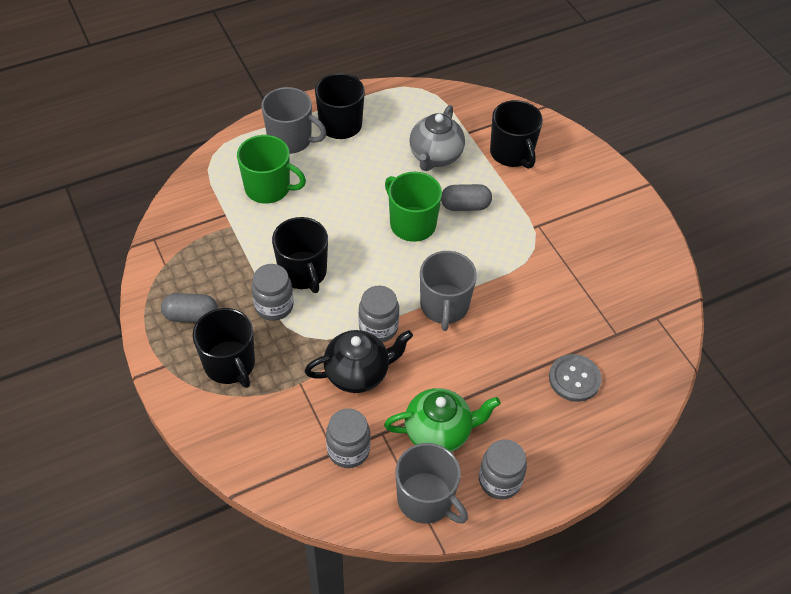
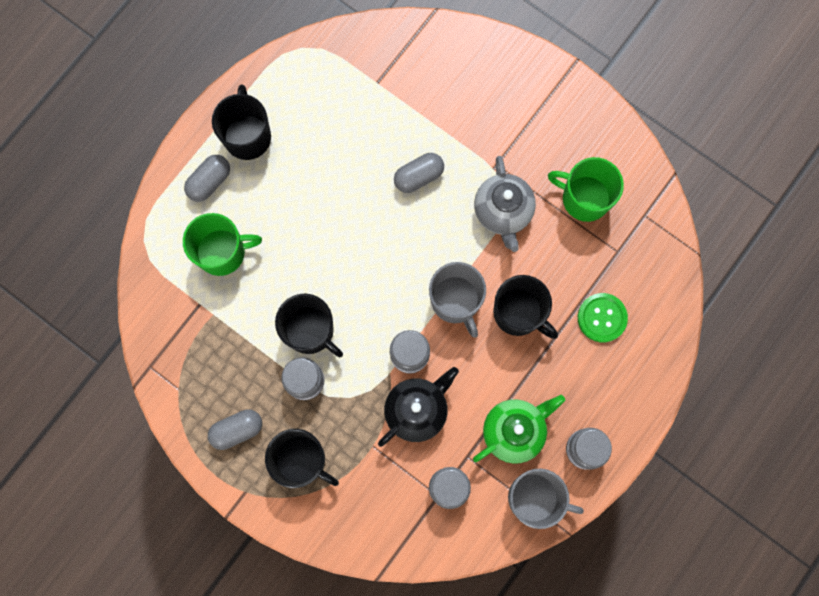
camera: 25 degrees left, 25 degrees up
grey mug [261,87,326,154] -> grey capsule [184,155,230,202]
green mug [385,172,442,242] -> green mug moved to [548,157,624,222]
grey teapot [410,105,465,171] -> grey teapot moved to [474,156,536,252]
black mug [490,100,543,169] -> black mug moved to [493,275,558,339]
grey button [549,354,602,402] -> green button [578,293,628,342]

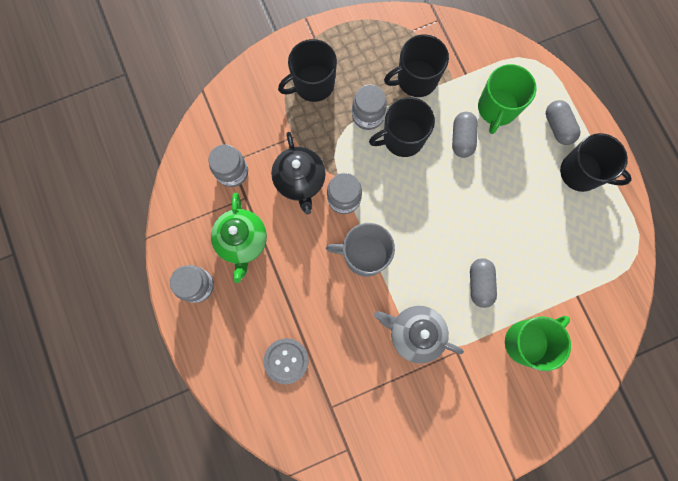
camera: 120 degrees right, 0 degrees up
grey capsule [208,409,262,450] -> grey capsule moved to [452,112,478,158]
black mug [493,275,558,339] -> black mug moved to [384,34,449,97]
grey mug [508,468,584,529] -> none
green mug [548,157,624,222] -> green mug moved to [505,316,571,371]
green button [578,293,628,342] -> grey button [263,338,309,384]

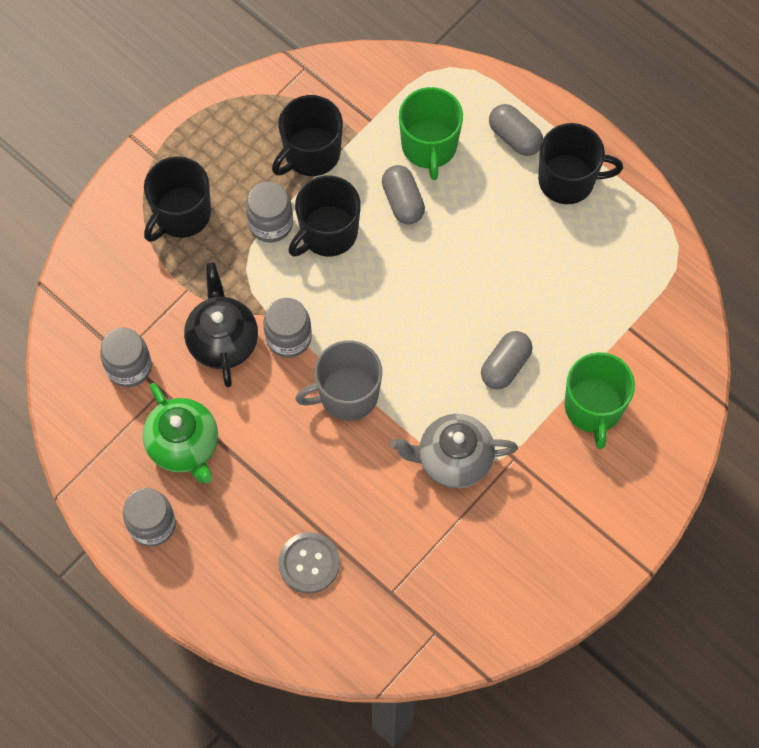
camera: 25 degrees left, 10 degrees down
black teapot [271,132,326,215] -> black teapot turned 150 degrees counterclockwise [184,262,258,387]
grey capsule [470,258,497,308] -> grey capsule turned 60 degrees clockwise [481,331,532,390]
green mug [505,316,571,371] -> green mug turned 150 degrees clockwise [565,352,635,449]

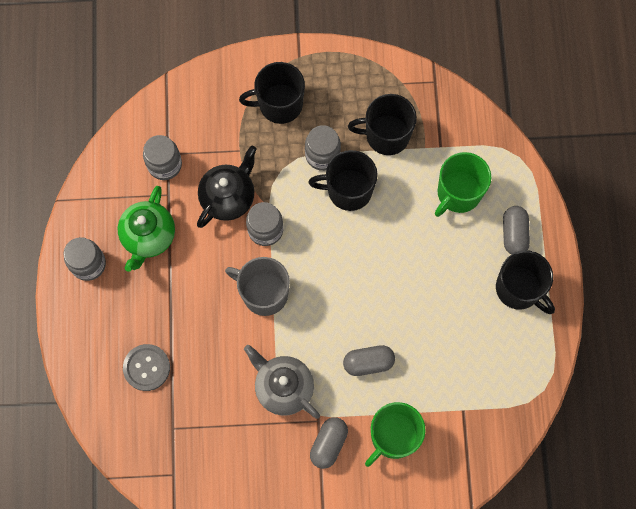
camera: 45 degrees right, 5 degrees up
grey capsule [382,165,425,225] -> grey capsule moved to [310,417,348,469]

